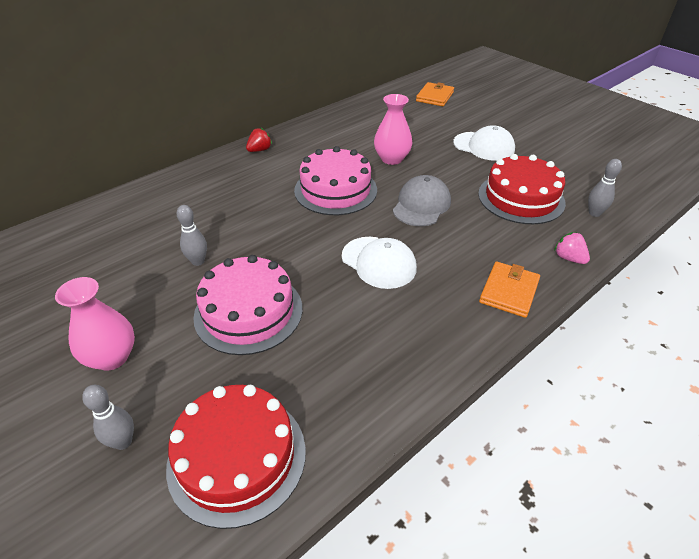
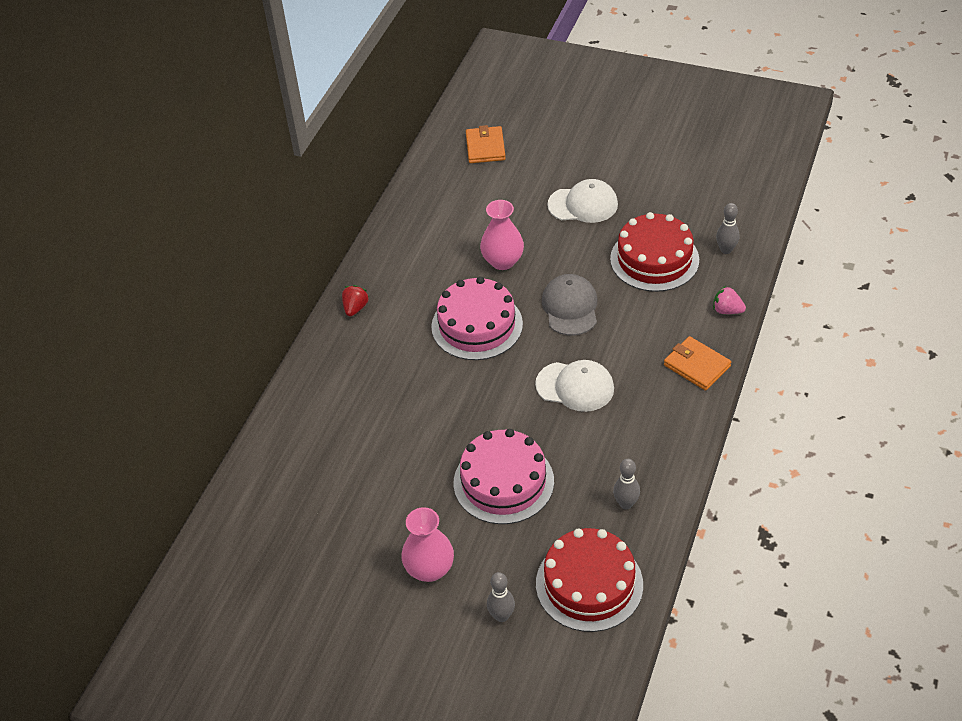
camera: 25 degrees left, 5 degrees up
grey bowling pin [177,205,207,266] -> grey bowling pin moved to [613,459,640,509]
orange wallet [479,262,540,318] -> orange wallet turned 45 degrees counterclockwise [664,336,731,391]

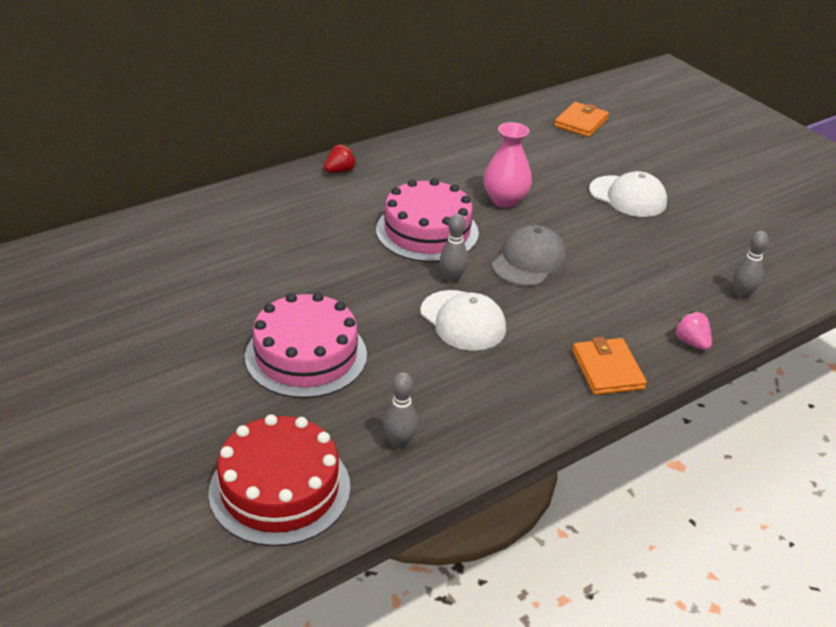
camera: 30 degrees right, 10 degrees down
pink vase [401,507,454,582] -> none
grey bowling pin [487,572,515,622] -> grey bowling pin moved to [440,214,468,283]
red cake [610,212,699,292] -> none

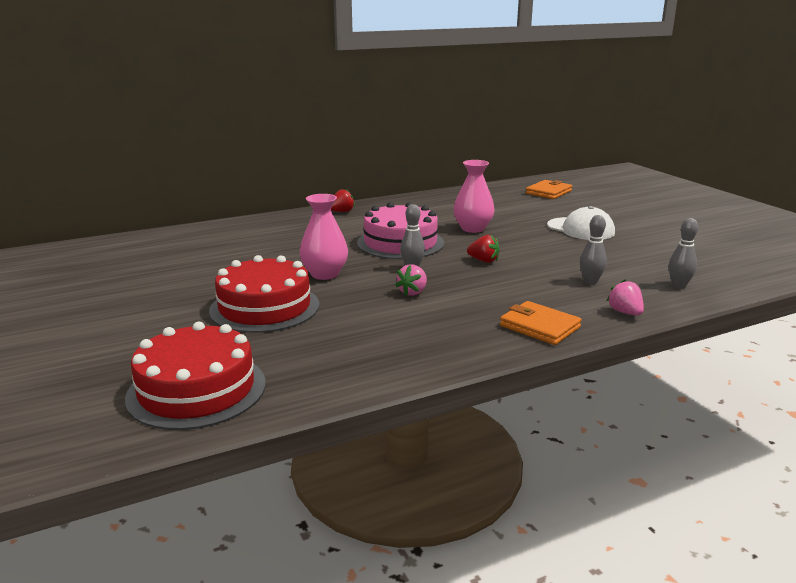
camera: 10 degrees right, 15 degrees down
pink cake [245,292,367,398] -> red cake [209,255,319,333]
grey bowling pin [383,372,418,449] -> grey bowling pin moved to [580,215,607,285]
white cap [420,290,506,351] -> pink strawberry [395,264,427,296]
grey cap [492,225,567,286] -> red strawberry [467,235,500,263]
orange wallet [572,337,647,395] -> orange wallet turned 45 degrees counterclockwise [500,301,582,345]
none -> pink vase [299,194,348,280]

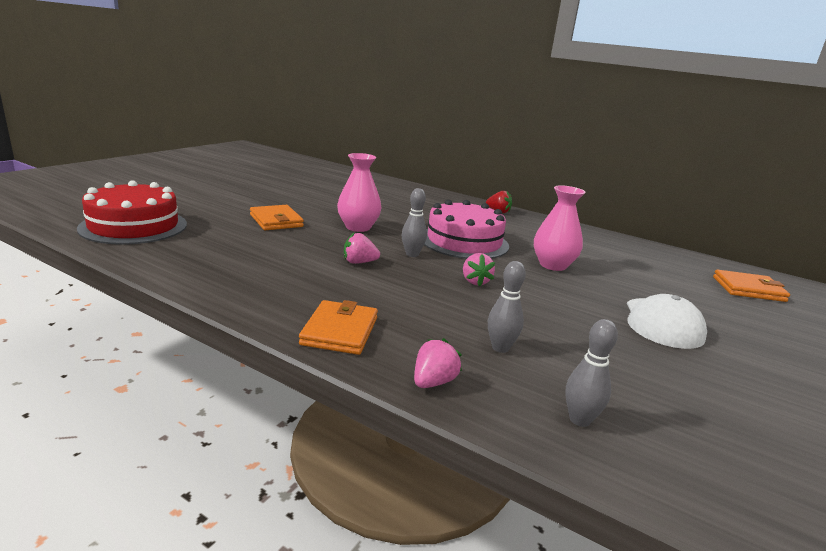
camera: 55 degrees right, 0 degrees up
red cake [209,255,319,333] -> orange wallet [250,205,304,230]
red strawberry [467,235,500,263] -> pink strawberry [463,253,495,287]

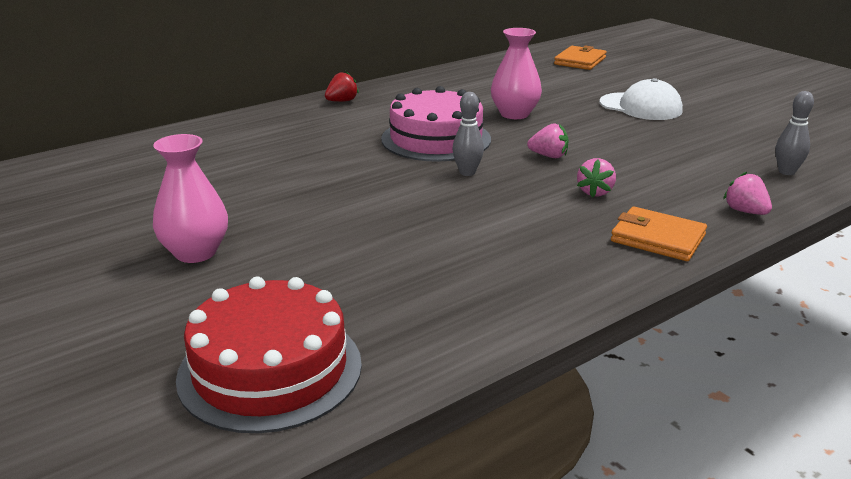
camera: 65 degrees left, 5 degrees up
orange wallet [250,205,304,230] -> none
pink vase [337,153,381,232] -> pink vase moved to [153,134,228,263]
pink strawberry [344,232,380,264] -> pink strawberry moved to [577,158,616,198]
grey bowling pin [488,261,526,353] -> none

